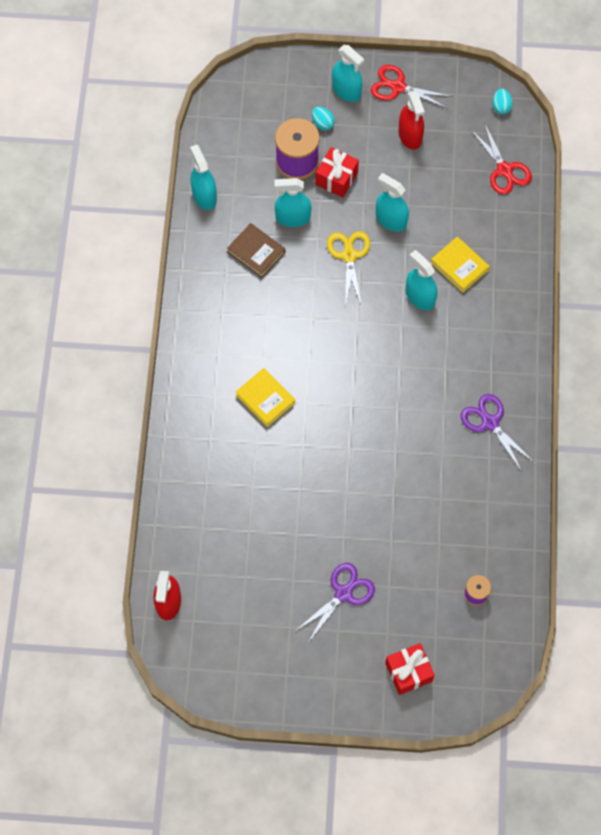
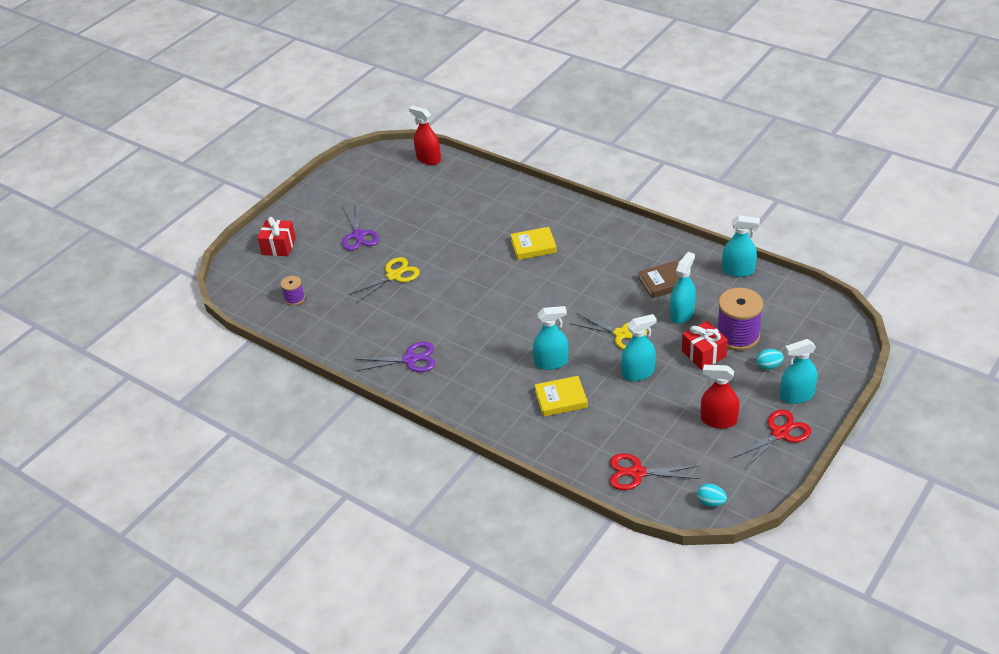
camera: 125 degrees right, 25 degrees down
none -> yellow scissors [348,257,420,303]

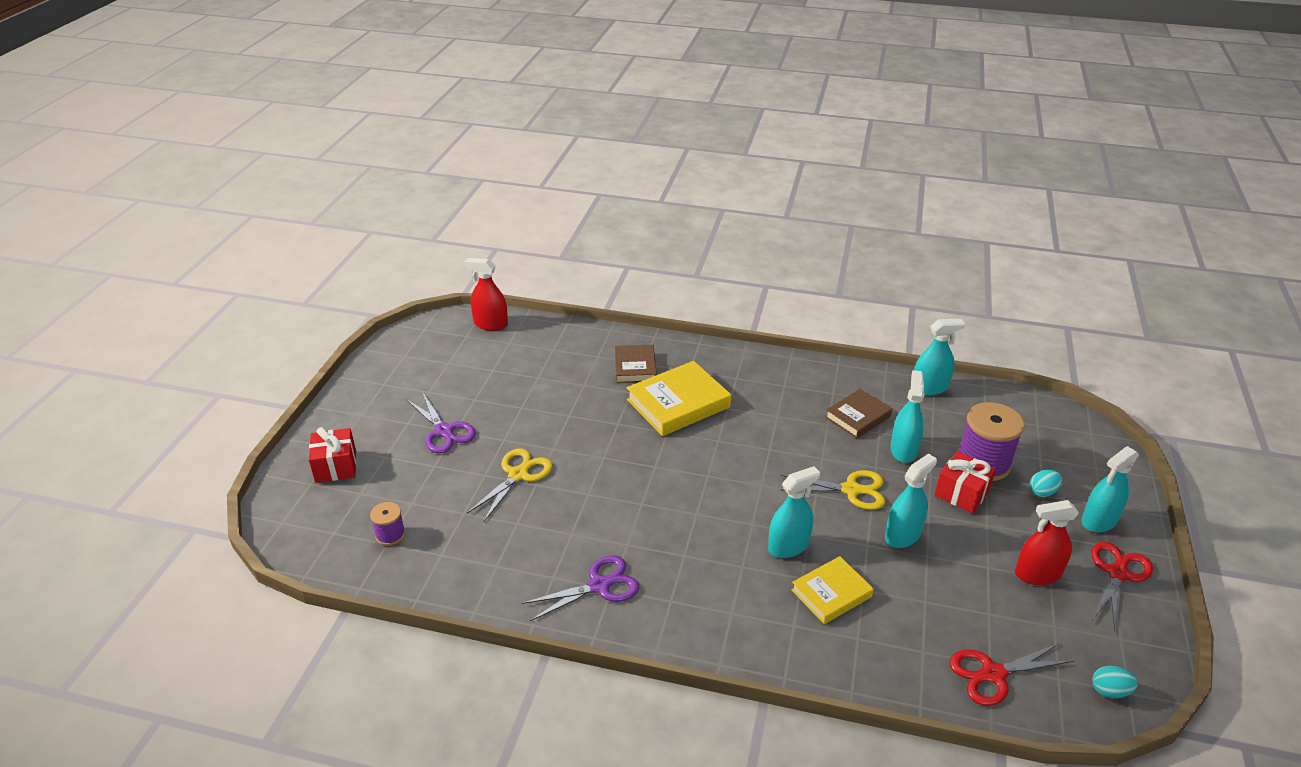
camera: 25 degrees left, 5 degrees down
yellow book [510,227,557,260] -> yellow book [627,361,731,436], size x1.60
none -> brown book [615,345,657,383]

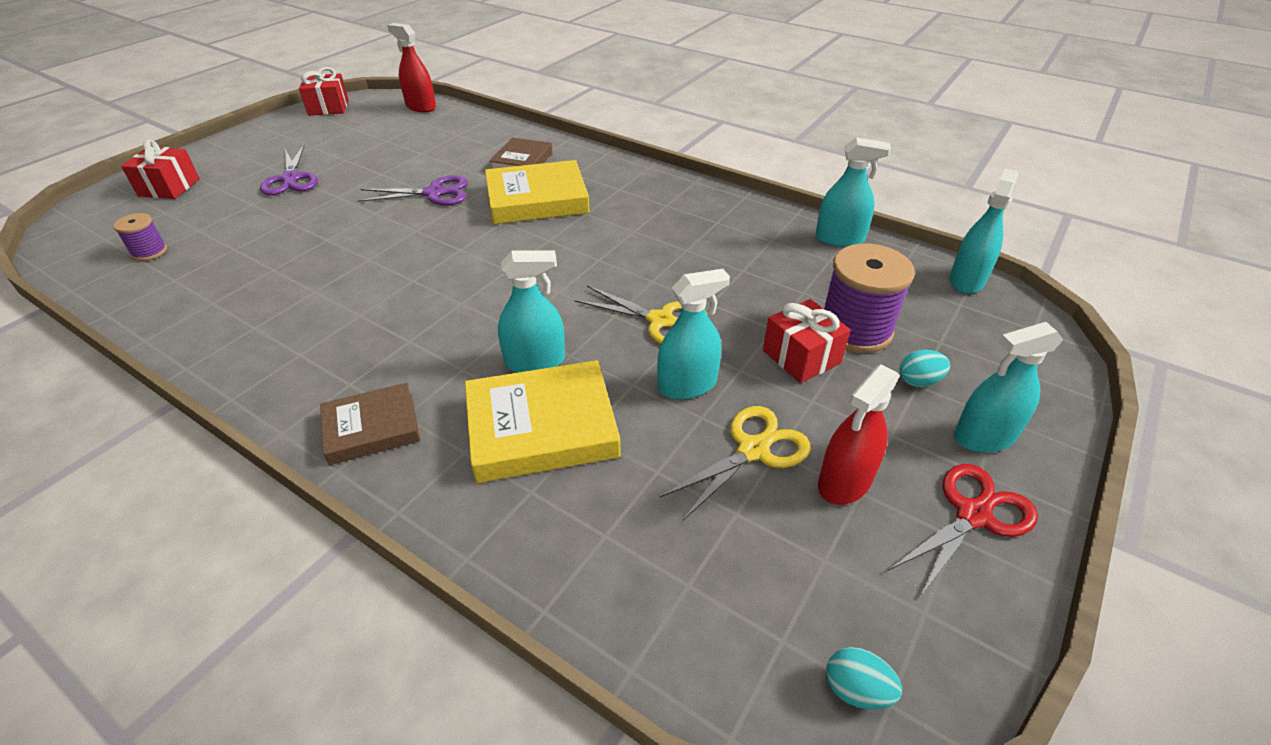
camera: 20 degrees right, 5 degrees up
yellow scissors [467,448,552,522] -> yellow scissors moved to [660,406,811,520]
purple scissors [522,555,639,621] -> purple scissors moved to [358,175,468,205]
yellow book [791,556,874,624] -> yellow book [465,360,621,483], size x1.60
brown book [825,389,892,438] -> brown book moved to [320,383,420,465]
turquoise spray bottle [890,370,924,463] -> turquoise spray bottle moved to [949,169,1018,294]
red scissors [949,643,1075,706] -> none
red spray bottle [1015,500,1079,585] -> red spray bottle turned 60 degrees counterclockwise [818,364,900,505]
none -> red gift [299,67,349,116]

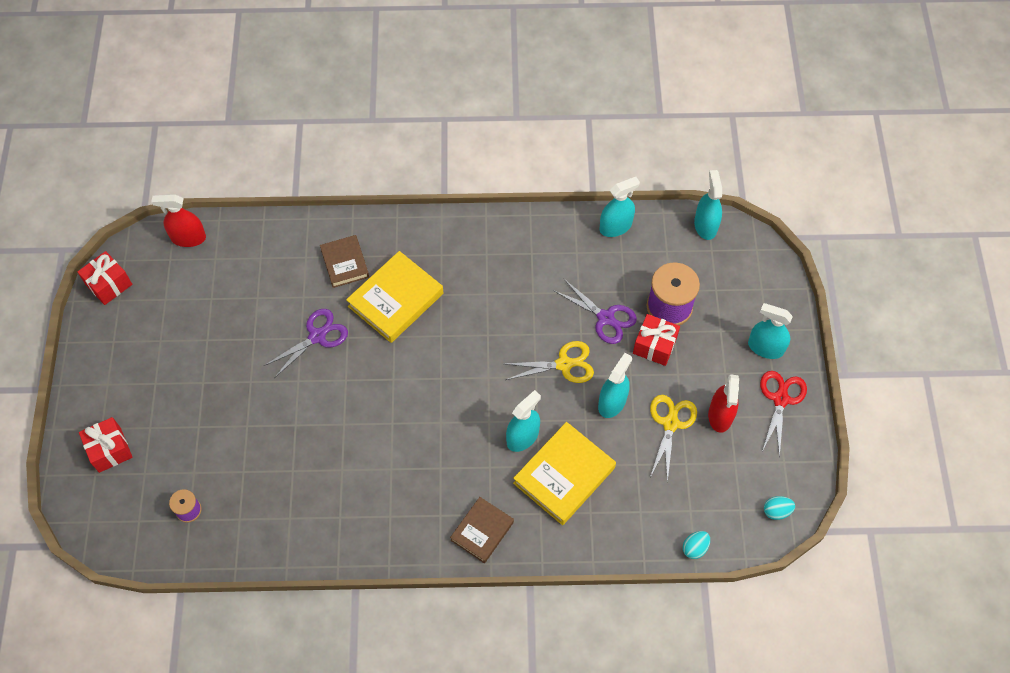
camera: 35 degrees left, 20 degrees up
purple scissors [260,145,318,195] -> purple scissors moved to [553,279,637,344]
turquoise egg [899,350,950,387] -> turquoise egg moved to [683,531,710,559]
turquoise spray bottle [954,322,1063,453] -> turquoise spray bottle turned 75 degrees clockwise [748,303,793,359]

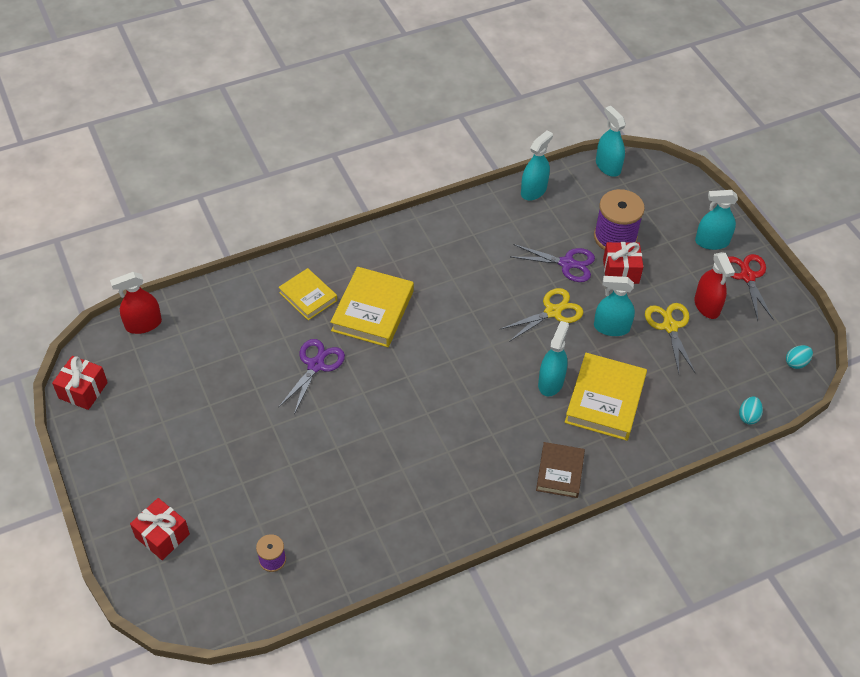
camera: 25 degrees left, 10 degrees down
brown book [320,235,369,288] -> yellow book [279,268,337,320]
turquoise spray bottle [598,353,632,418] -> turquoise spray bottle turned 90 degrees counterclockwise [594,276,635,336]

